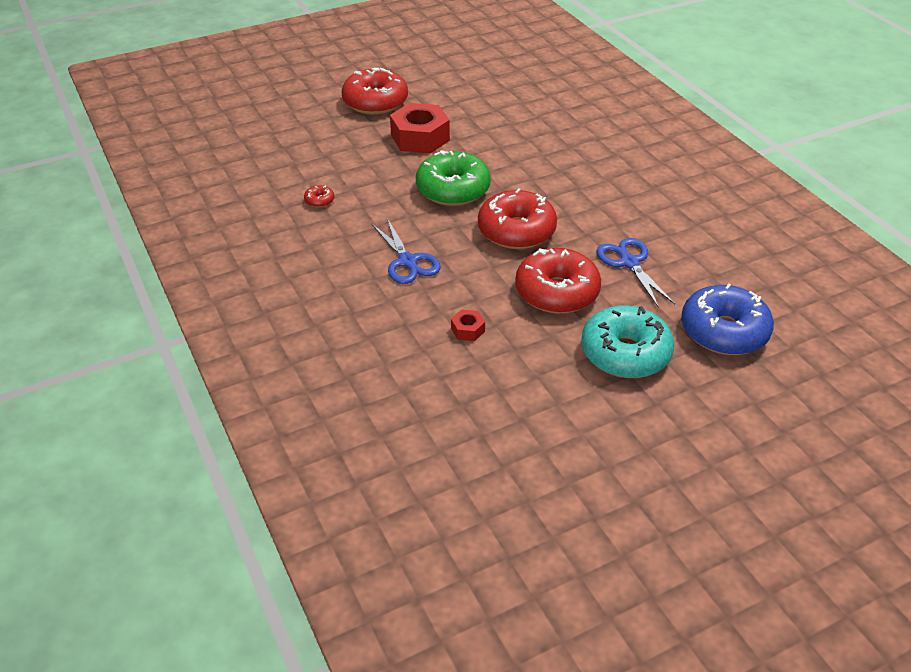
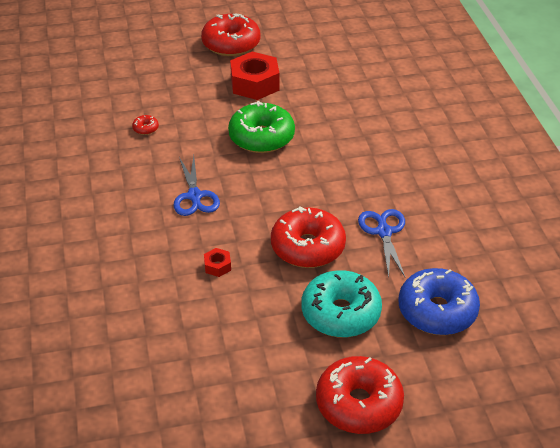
camera: 15 degrees right, 0 degrees up
red donut [478,188,557,249] -> red donut moved to [316,356,404,434]

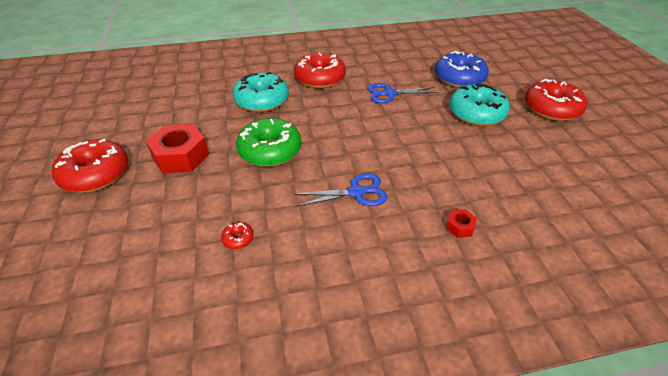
camera: 90 degrees left, 0 degrees up
red nut [204,248,231,277] -> red nut moved to [446,209,477,238]
red donut [271,206,346,268] -> red donut moved to [294,53,346,89]
none -> turquoise donut [232,72,289,112]

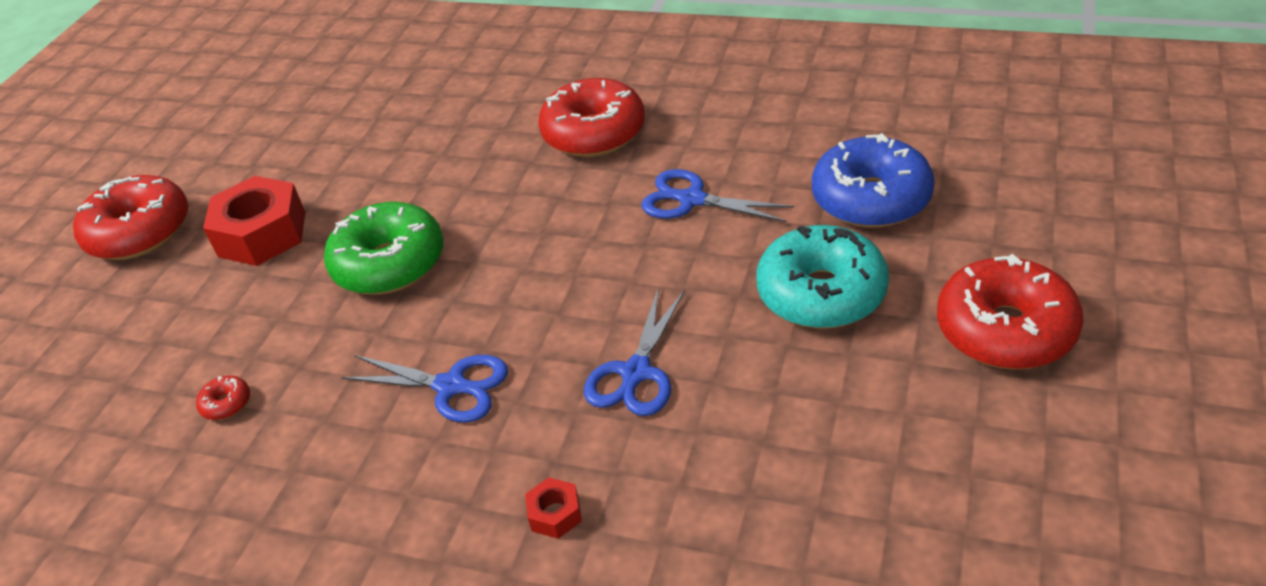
camera: 35 degrees right, 0 degrees up
turquoise donut [232,72,289,112] -> none
none -> blue scissors [584,287,685,416]

